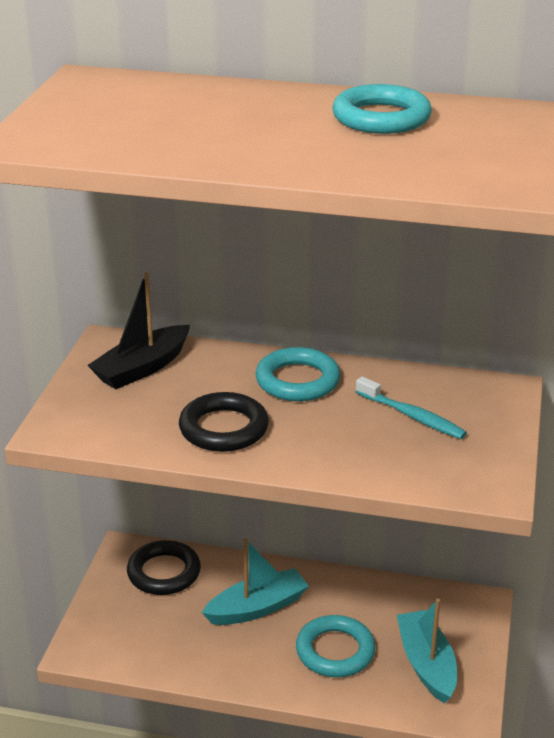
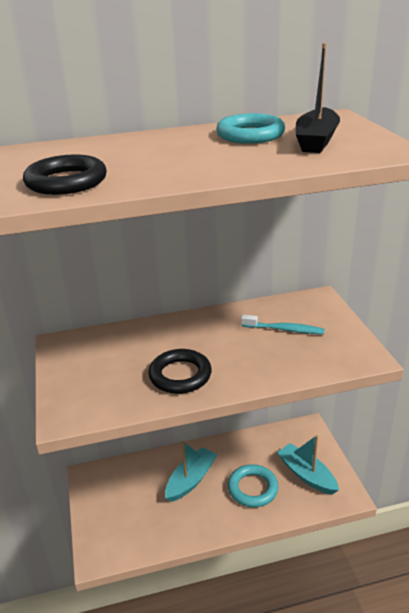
camera: 25 degrees left, 0 degrees up
black boat [87,273,190,389] -> black boat moved to [296,43,340,153]
black ring [127,540,201,595] -> black ring moved to [23,154,107,195]
turquoise ring [256,347,340,401] -> none

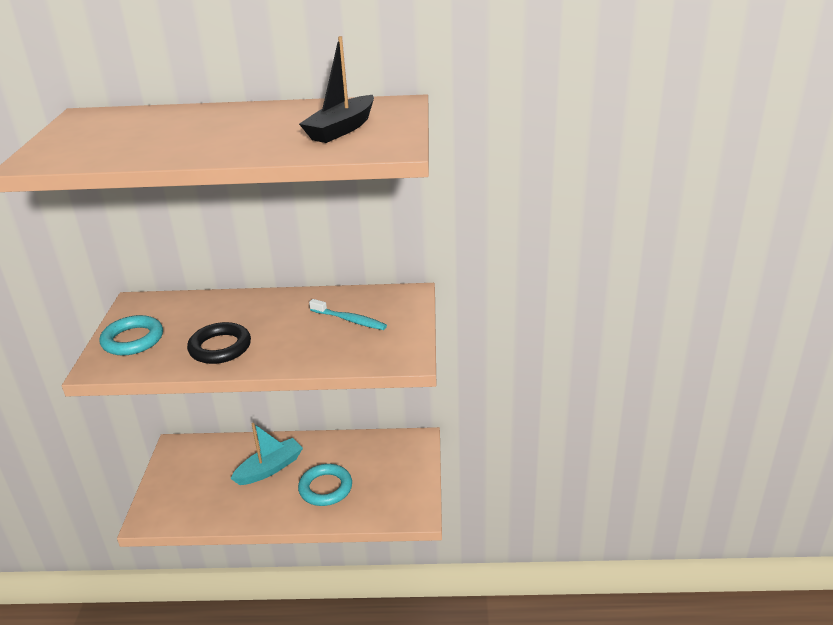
camera: 15 degrees right, 0 degrees up
black ring [23,154,107,195] -> none
turquoise ring [216,113,285,143] -> turquoise ring moved to [100,315,163,355]
turquoise boat [277,435,339,495] -> none

